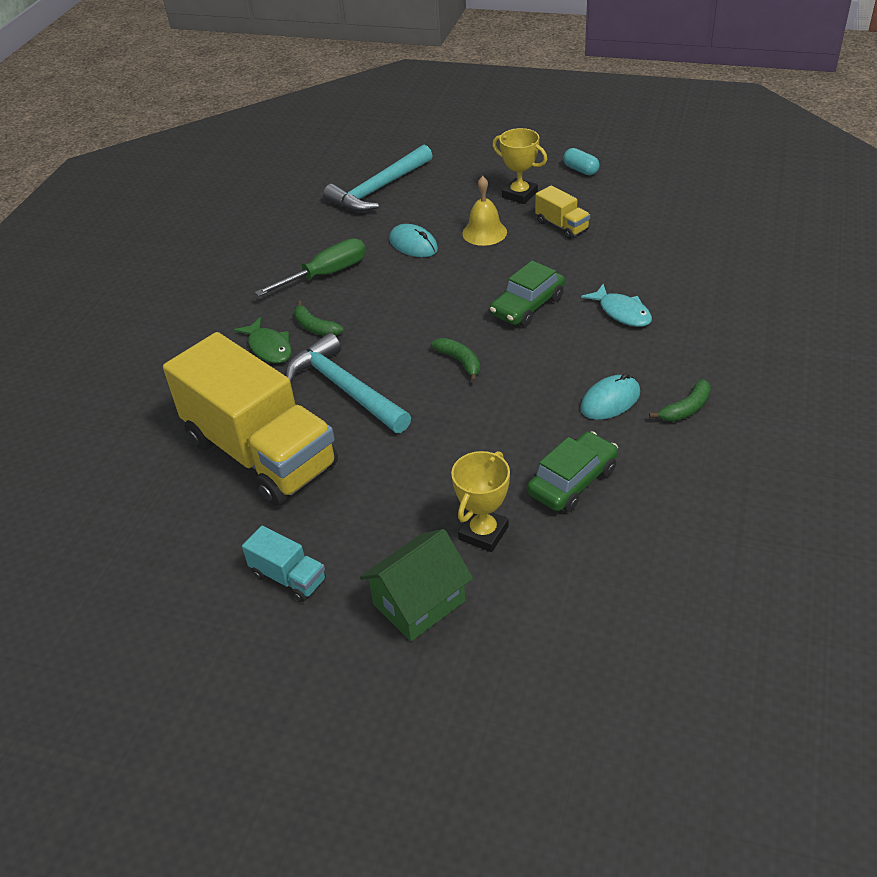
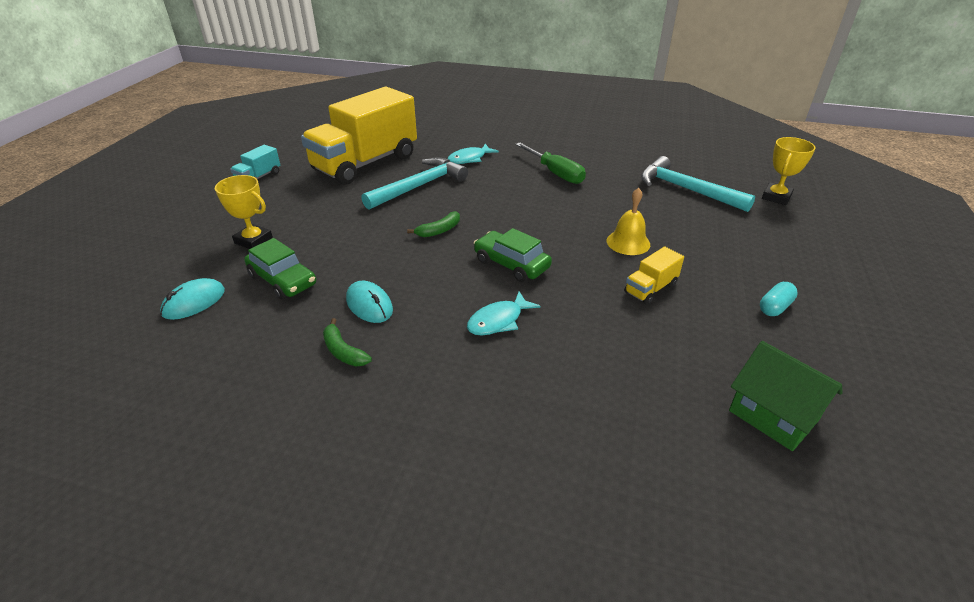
camera: 85 degrees right, 5 degrees down
green fish [234,317,292,363] -> turquoise fish [448,144,499,164]
green banana [294,300,344,336] -> none
green house [360,529,473,641] -> green house moved to [729,341,843,451]
turquoise mouse [389,224,438,257] -> turquoise mouse moved to [160,278,225,320]
yellow trophy [492,128,547,204] -> yellow trophy moved to [762,137,816,205]

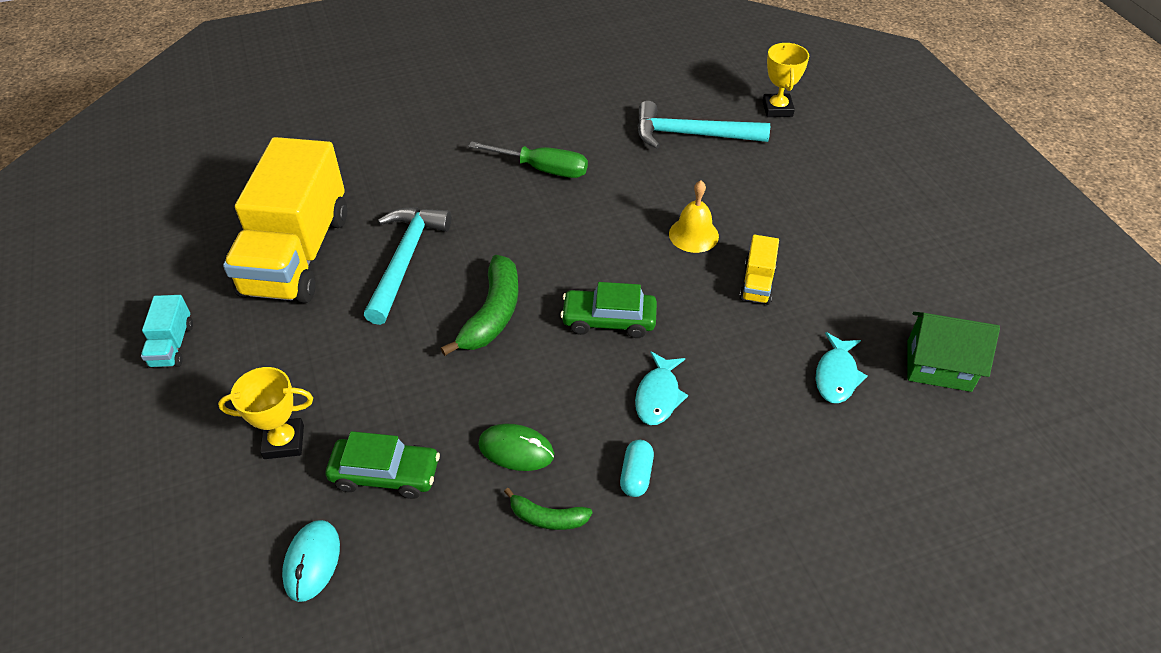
camera: 35 degrees left, 10 degrees up
turquoise mouse [346,281,393,323] -> green mouse [478,424,554,471]
green banana [407,211,460,237] -> green banana [440,255,518,356], size x1.78
turquoise fish [448,144,499,164] -> turquoise fish moved to [816,332,868,403]
turquoise capsule [760,282,798,316] -> turquoise capsule moved to [620,440,654,497]

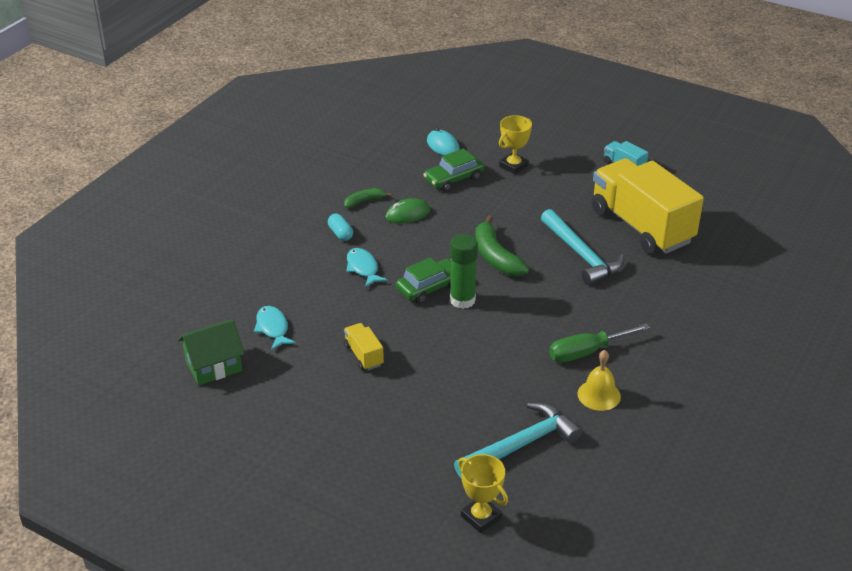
camera: 140 degrees right, 10 degrees down
yellow bell [669,180,719,253] -> yellow bell moved to [577,350,621,411]
none -> green glue stick [450,234,478,309]

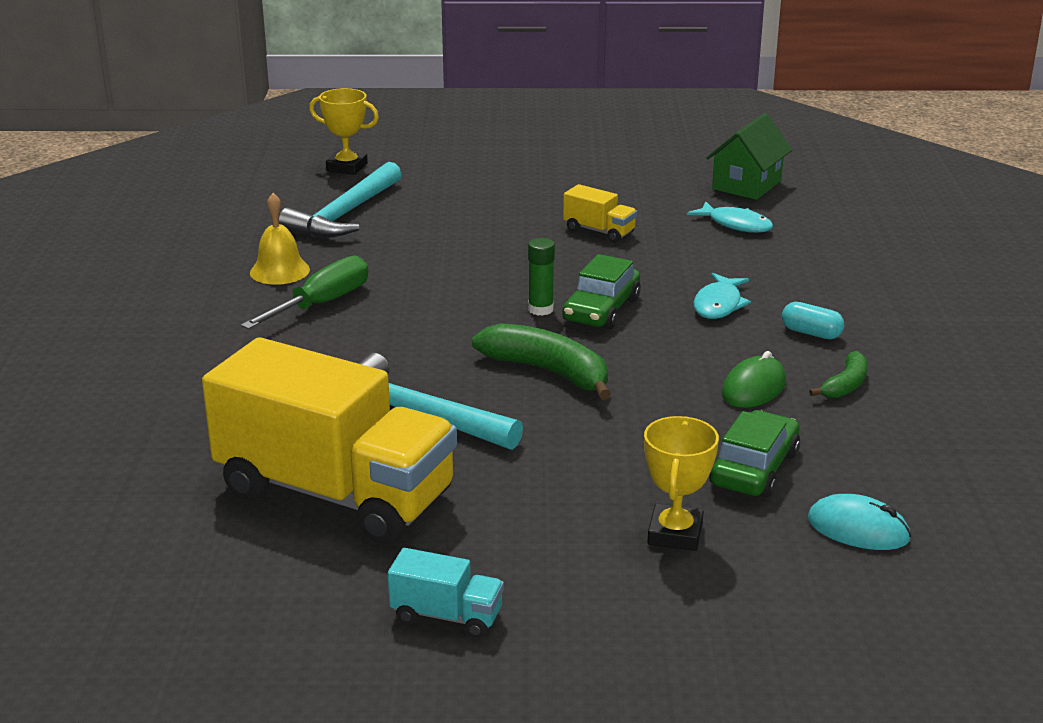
camera: 150 degrees right, 10 degrees down
turquoise fish [346,248,388,287] -> turquoise fish turned 75 degrees clockwise [694,273,751,319]
green glue stick [450,234,478,309] -> green glue stick [528,238,555,316], size x0.62

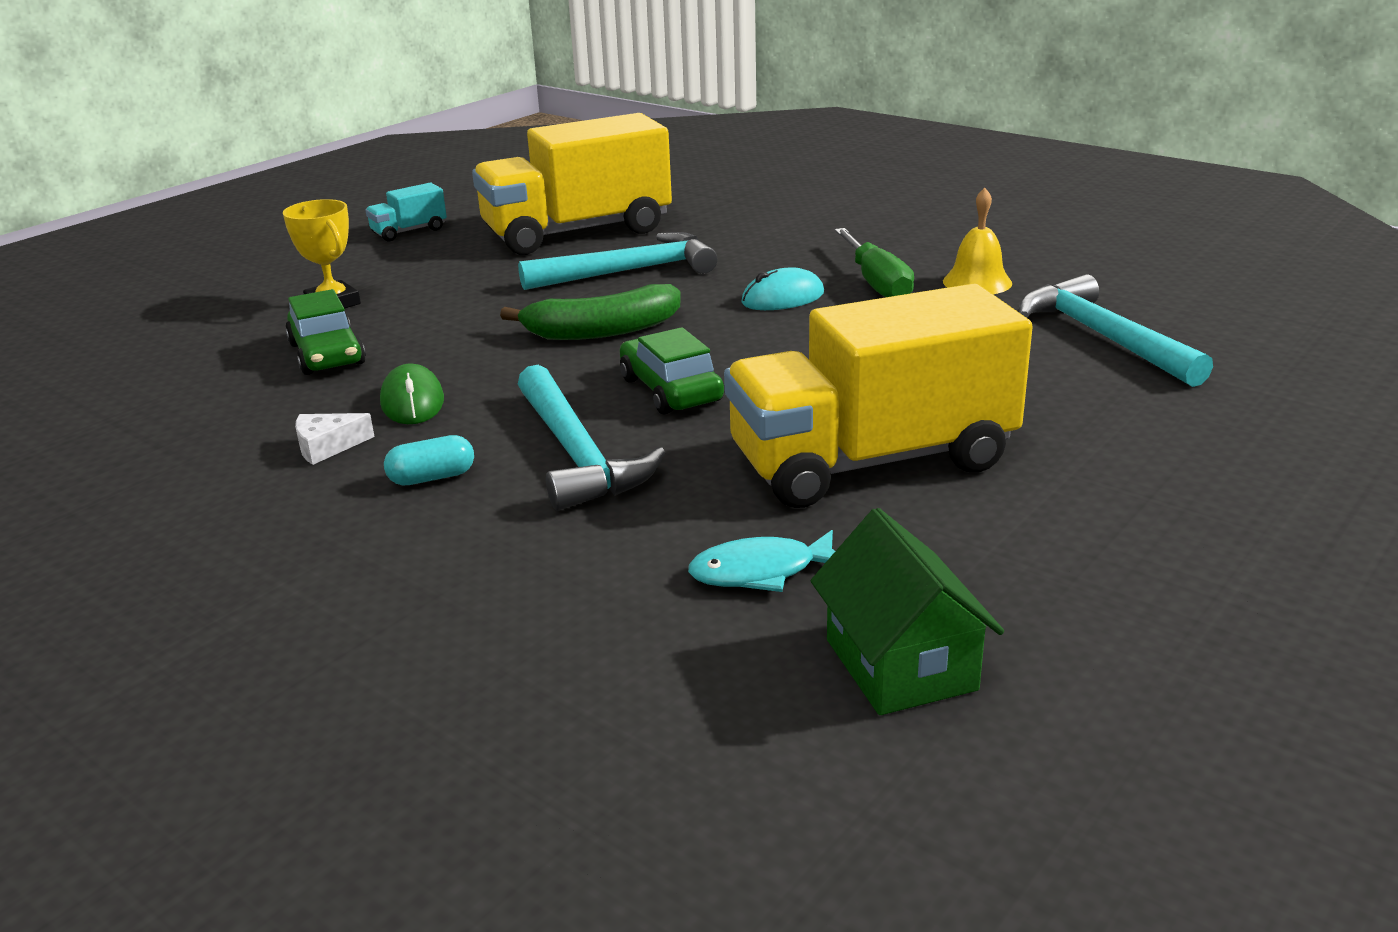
camera: 130 degrees right, 0 degrees up
yellow trophy [309,88,379,175] -> none
green glue stick [528,238,555,316] -> none
yellow truck [563,184,637,243] -> yellow truck [724,284,1033,508], size x2.45
turquoise fish [694,273,751,319] -> turquoise hammer [518,365,665,511]
turquoise mouse [808,494,911,550] -> turquoise mouse moved to [741,267,824,310]
green banana [809,351,868,398] -> white cheese [295,413,374,465]

